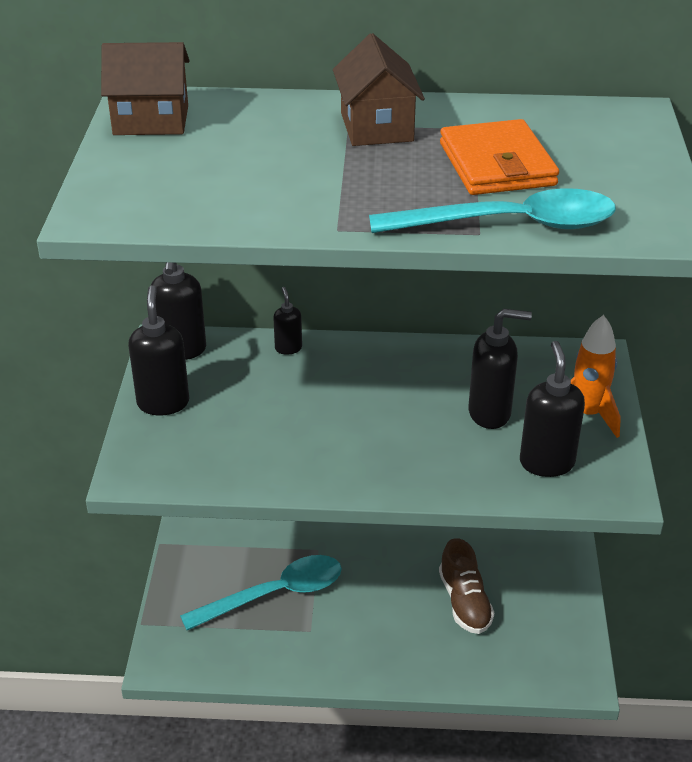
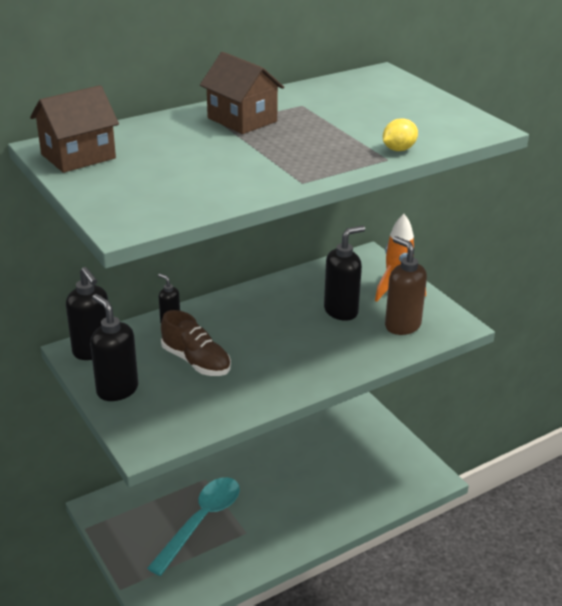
camera: 35 degrees left, 5 degrees down
turquoise spoon [369,188,616,233] -> yellow lemon [383,118,418,151]
brown shoe [439,538,494,634] -> brown shoe moved to [161,310,231,376]
orange wallet [440,119,559,195] -> none
black soap dispenser [520,341,585,477] -> brown soap dispenser [385,236,427,335]

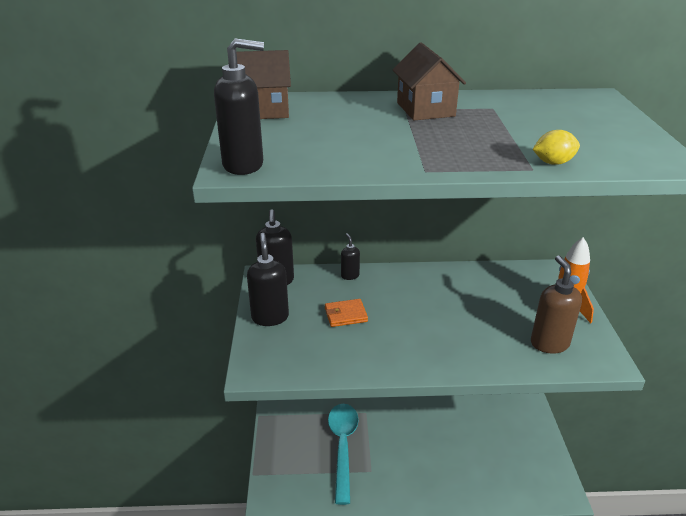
camera: 30 degrees right, 0 degrees up
turquoise spoon [147,477,240,576] -> turquoise spoon turned 60 degrees counterclockwise [328,404,359,505]
brown shoe [161,310,231,376] -> orange wallet [325,299,368,327]
black soap dispenser [324,225,365,321] -> black soap dispenser moved to [214,38,264,175]

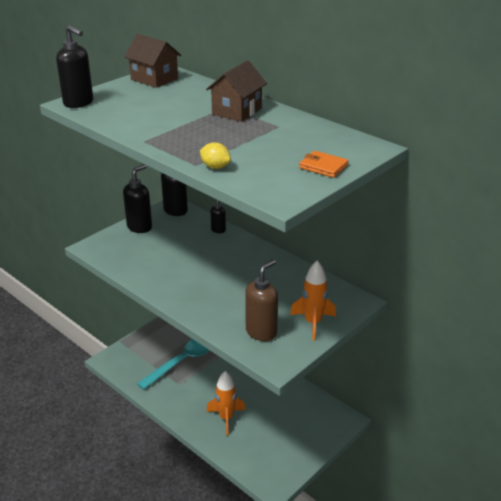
camera: 45 degrees right, 0 degrees up
orange wallet [325,299,368,327] -> orange wallet moved to [299,151,349,178]
none -> orange rocket [207,371,245,436]

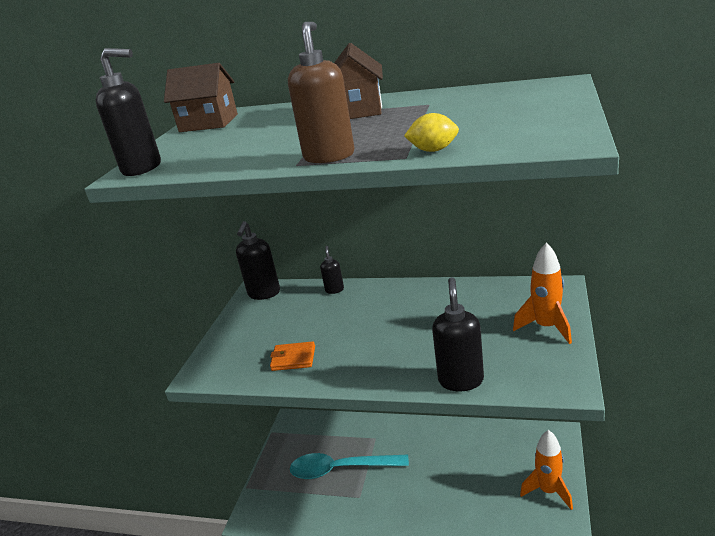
camera: 25 degrees left, 5 degrees down
black soap dispenser [123,164,152,233] -> black soap dispenser moved to [432,277,484,391]
turquoise spoon [137,339,210,390] -> turquoise spoon turned 105 degrees counterclockwise [290,453,409,479]
orange rocket [207,371,245,436] -> orange rocket moved to [520,430,573,510]
brown soap dispenser [245,259,278,341] -> brown soap dispenser moved to [288,22,354,163]
orange wallet [299,151,349,178] -> orange wallet moved to [270,341,315,371]

